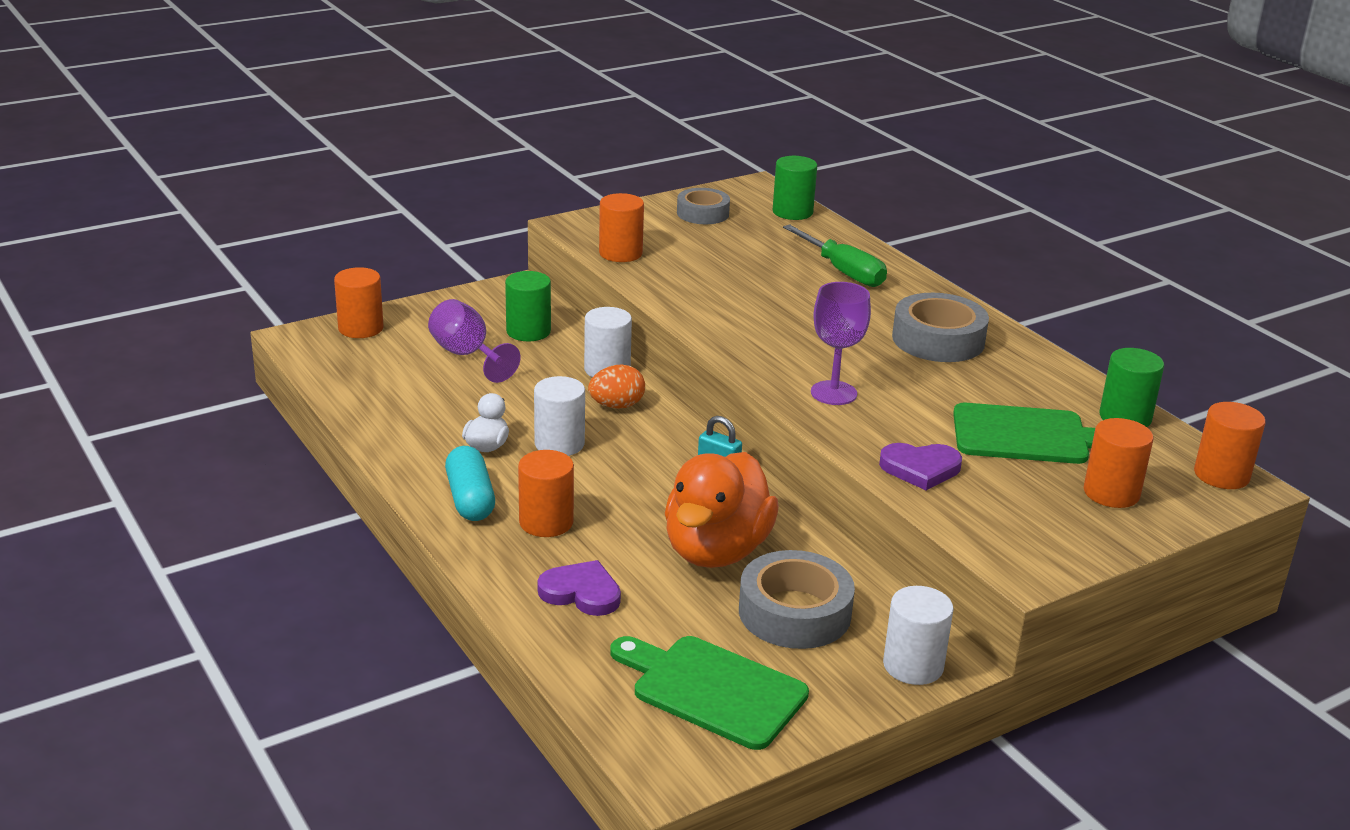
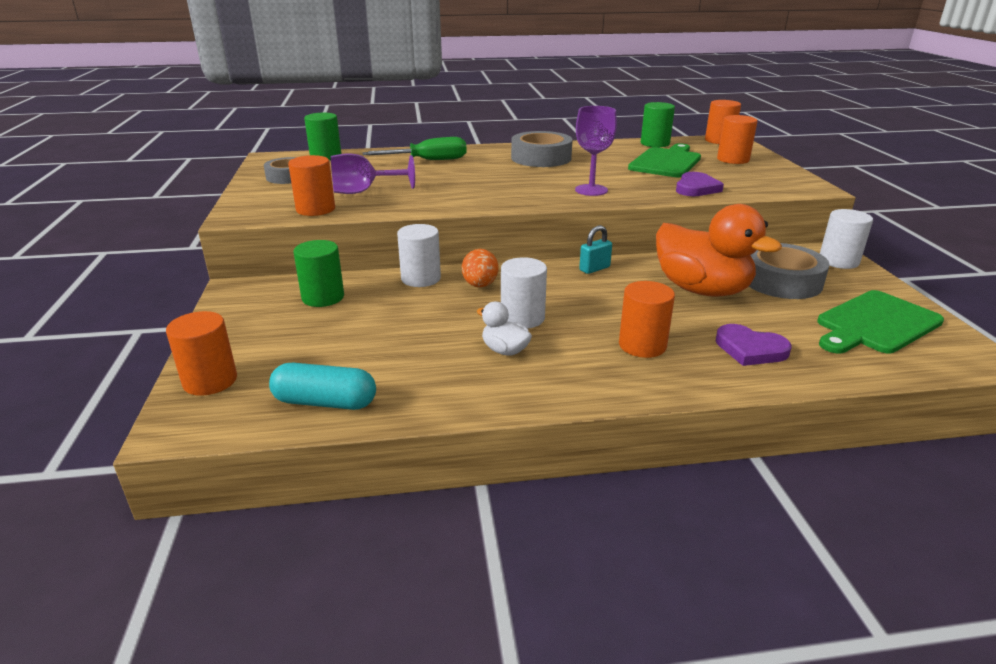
camera: 65 degrees left, 0 degrees up
purple goblet [428,299,521,383] -> purple goblet moved to [331,153,415,194]
turquoise capsule [445,446,495,521] -> turquoise capsule moved to [269,363,376,410]
purple heart [538,560,621,616] -> purple heart turned 105 degrees counterclockwise [716,324,792,366]

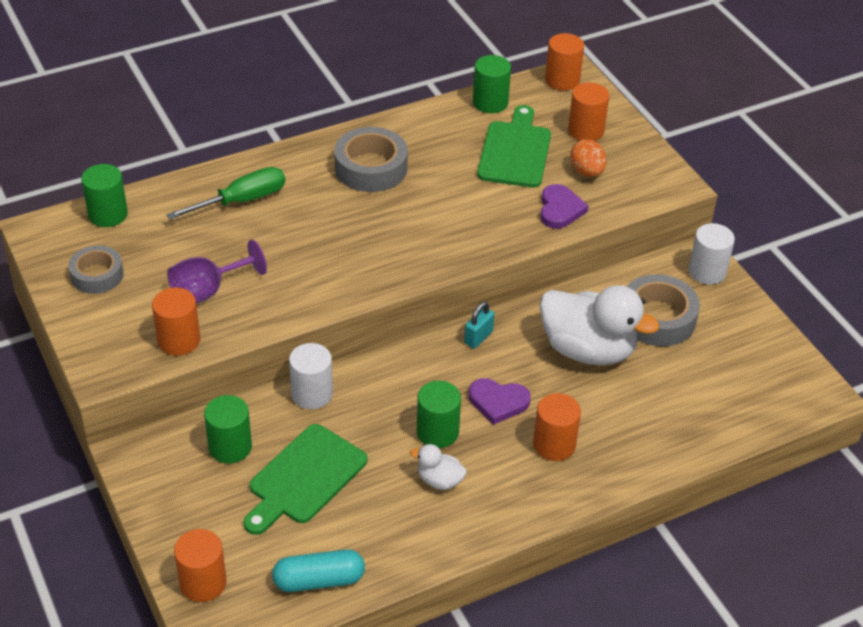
camera: 20 degrees left, 15 degrees up
orange egg [462,249,498,287] -> orange egg moved to [570,139,607,177]
white cylinder [501,257,547,328] -> green cylinder [417,381,461,448]
purple goblet [575,106,617,196] -> none
orange duck [656,204,782,297] -> white duck [539,285,659,365]
purple heart [716,324,792,366] -> purple heart moved to [469,378,531,425]
green cutting board [817,290,944,353] -> green cutting board moved to [244,424,367,535]

